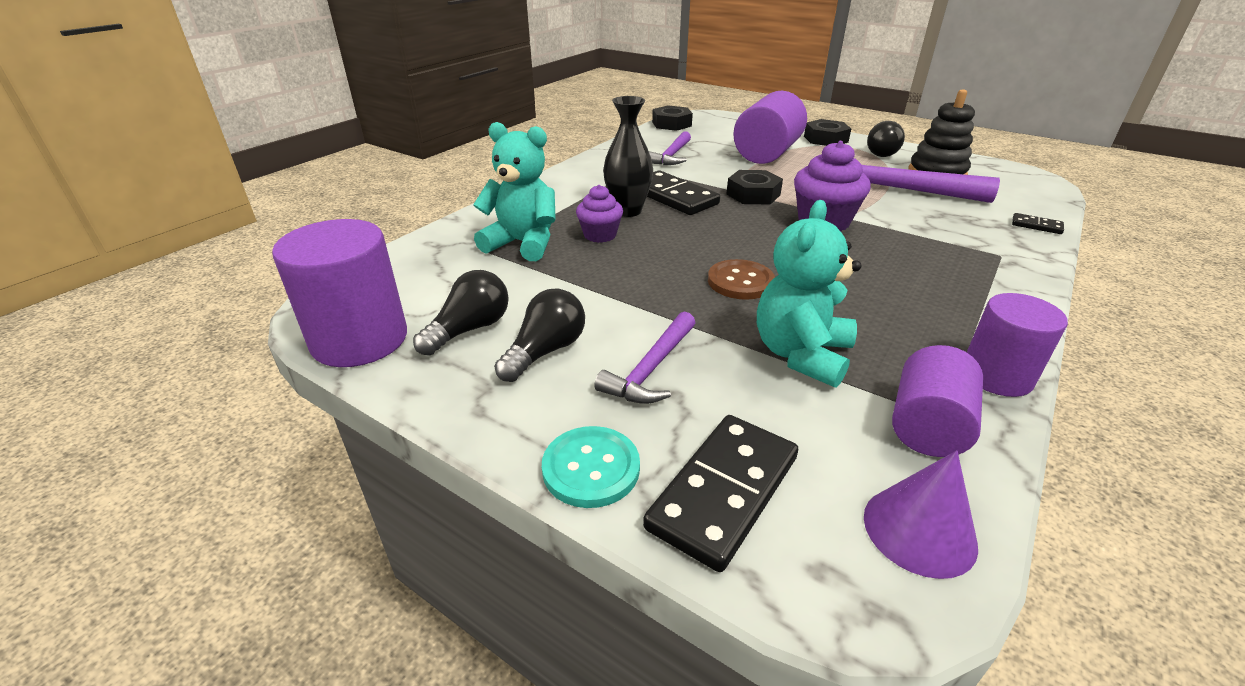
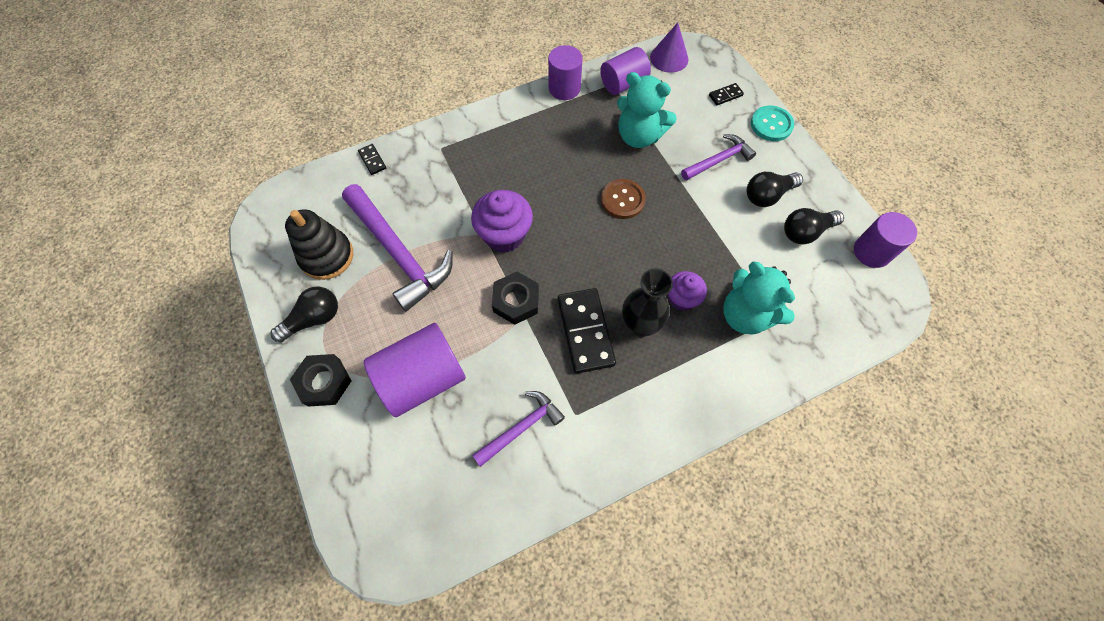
camera: 150 degrees left, 30 degrees up
purple cylinder [272,219,407,367] -> purple cylinder [854,212,917,268], size x0.65
black domino [643,415,798,572] -> black domino [709,83,744,105], size x0.46
black nut [652,106,693,131] -> none
turquoise teddy bear [757,200,861,388] -> turquoise teddy bear turned 60 degrees clockwise [617,72,677,148]

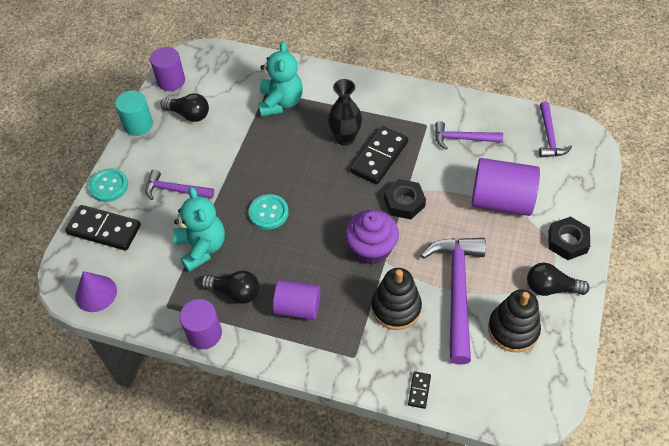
camera: 135 degrees left, 10 degrees down
purple cylinder [600,47,651,95] -> purple cylinder moved to [273,280,321,320]
brown button [601,179,646,219] -> turquoise button [249,194,289,230]
purple cupcake [668,271,707,311] -> none
black domino [709,83,744,105] -> black domino [65,205,141,251], size x2.16
black light bulb [747,172,803,207] -> black light bulb moved to [201,271,259,304]
none -> turquoise cylinder [115,90,153,136]
none -> black stacking toy [371,268,422,330]
none -> purple hammer [539,102,572,158]

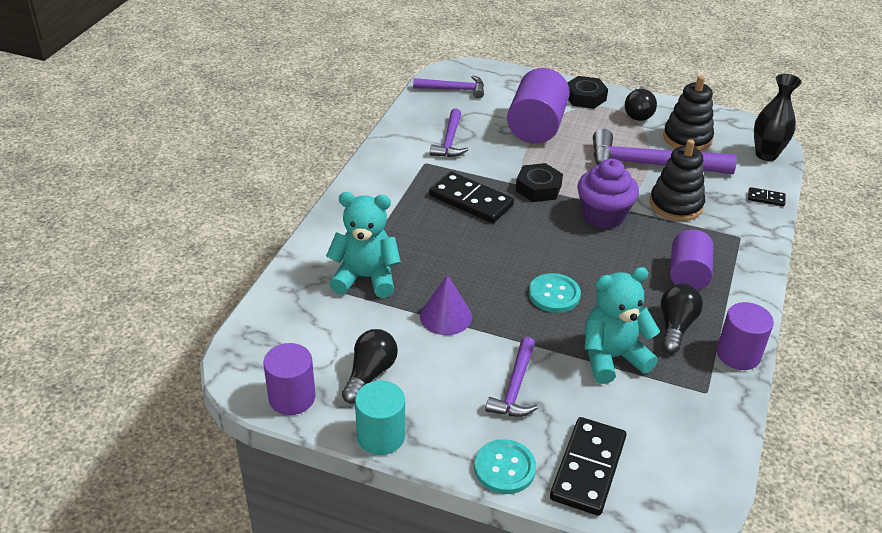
camera: 90 degrees left, 15 degrees down
purple cone [75,271,117,312] -> purple cone moved to [420,275,472,335]
black vase [328,79,362,146] -> black vase moved to [754,74,802,161]

